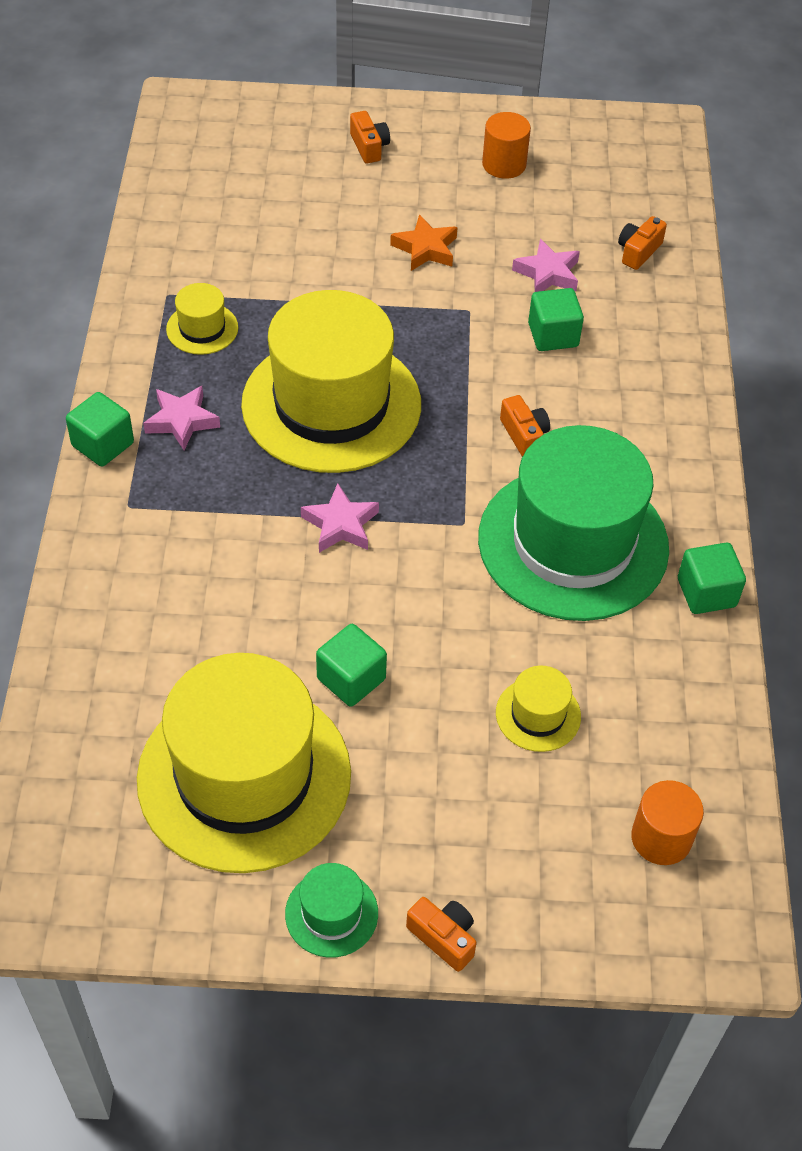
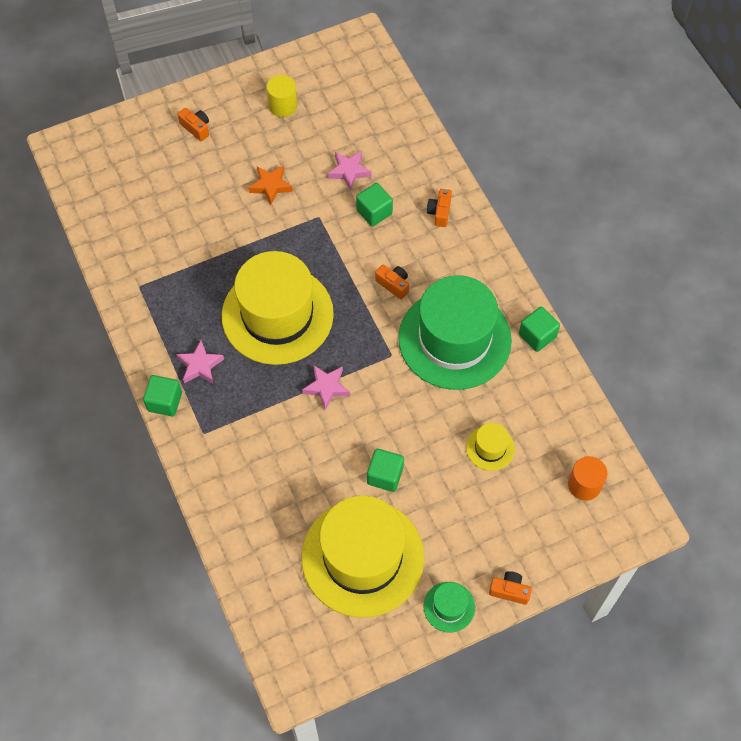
camera: 25 degrees left, 10 degrees up
yellow hat [166,283,238,355] -> none
orange cylinder [482,112,531,179] -> yellow cylinder [266,75,297,117]
orange camera [618,216,667,270] -> orange camera moved to [427,189,452,227]

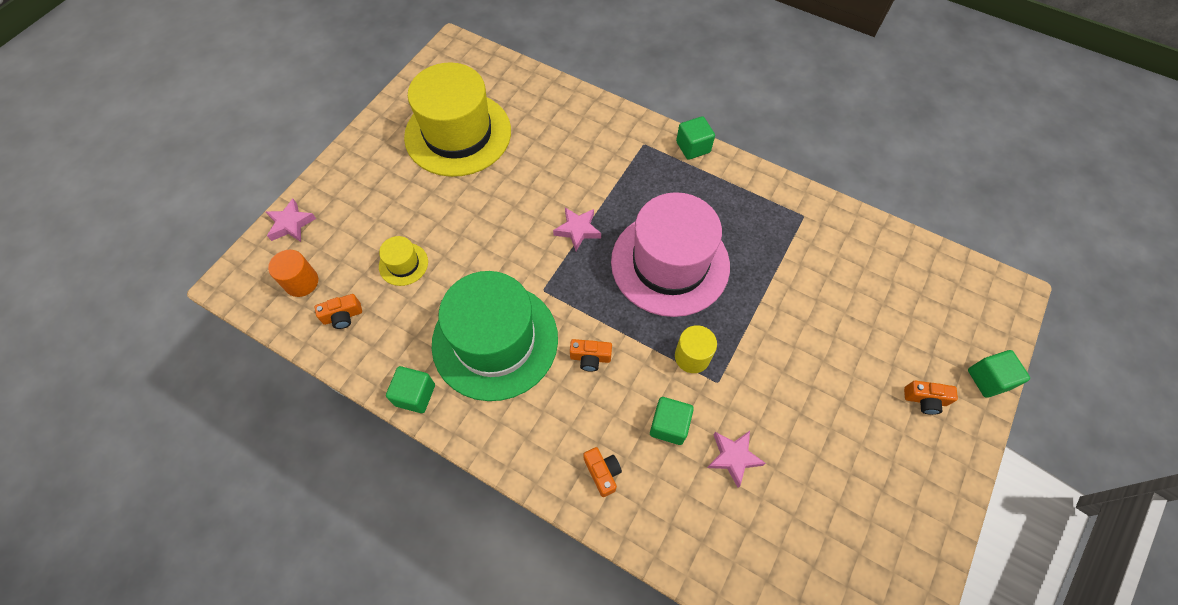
camera: 145 degrees right, 0 degrees up
pink star [176,340,224,384] -> pink star moved to [266,199,316,242]
yellow hat [222,251,334,365] -> pink hat [611,192,730,317]
orange star [248,165,293,205] -> none
yellow cylinder [266,75,297,117] -> yellow cylinder moved to [675,325,717,373]
green cube [367,449,404,492] -> green cube moved to [968,350,1030,398]
green hat [423,582,475,633] -> none
orange camera [489,571,532,605] -> orange camera moved to [315,294,362,329]

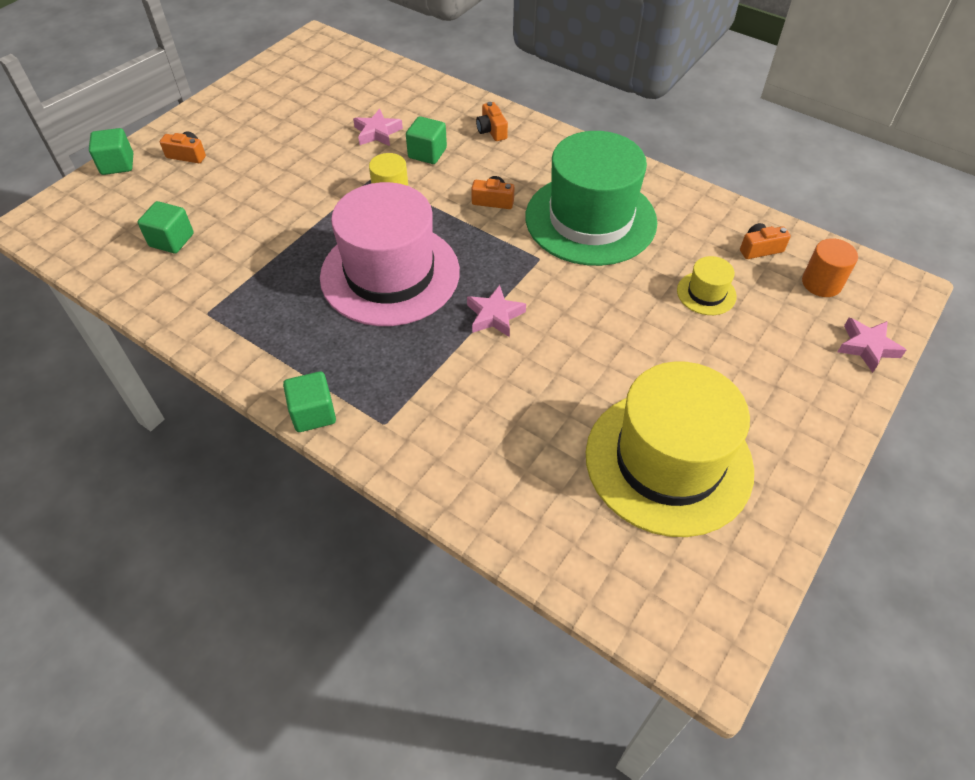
camera: 175 degrees left, 10 degrees down
green cube [386,366,435,413] -> green cube moved to [138,201,194,253]

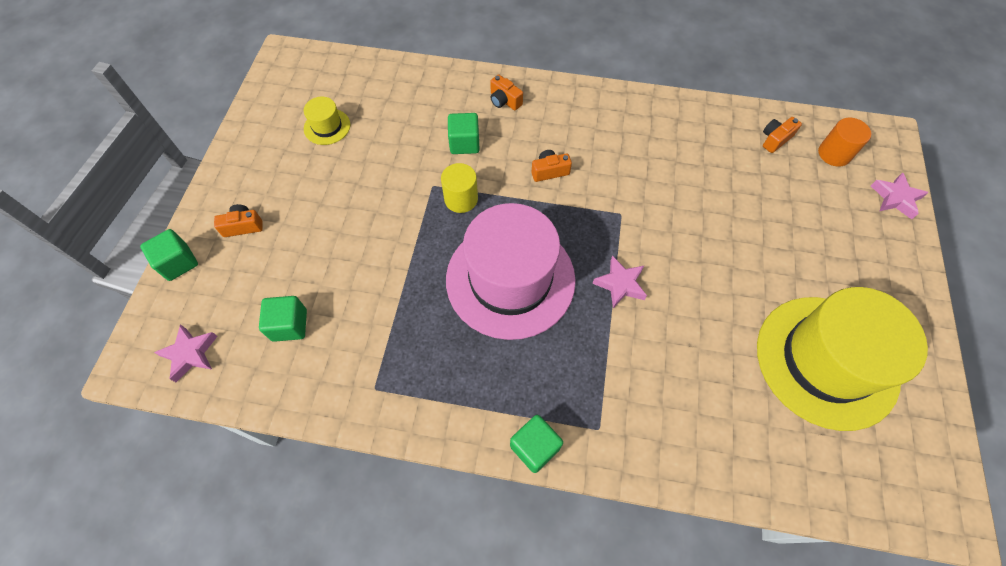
camera: 25 degrees left, 10 degrees up
pink star [353,109,403,146] -> pink star moved to [154,324,218,382]
green hat [526,131,657,266] -> none
yellow hat [677,256,737,315] -> yellow hat moved to [304,97,350,145]

